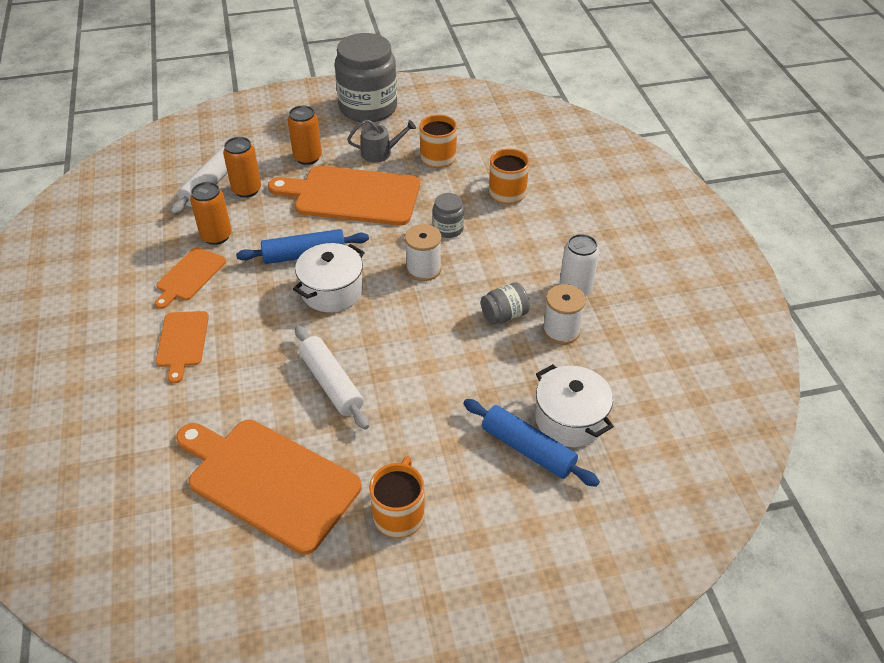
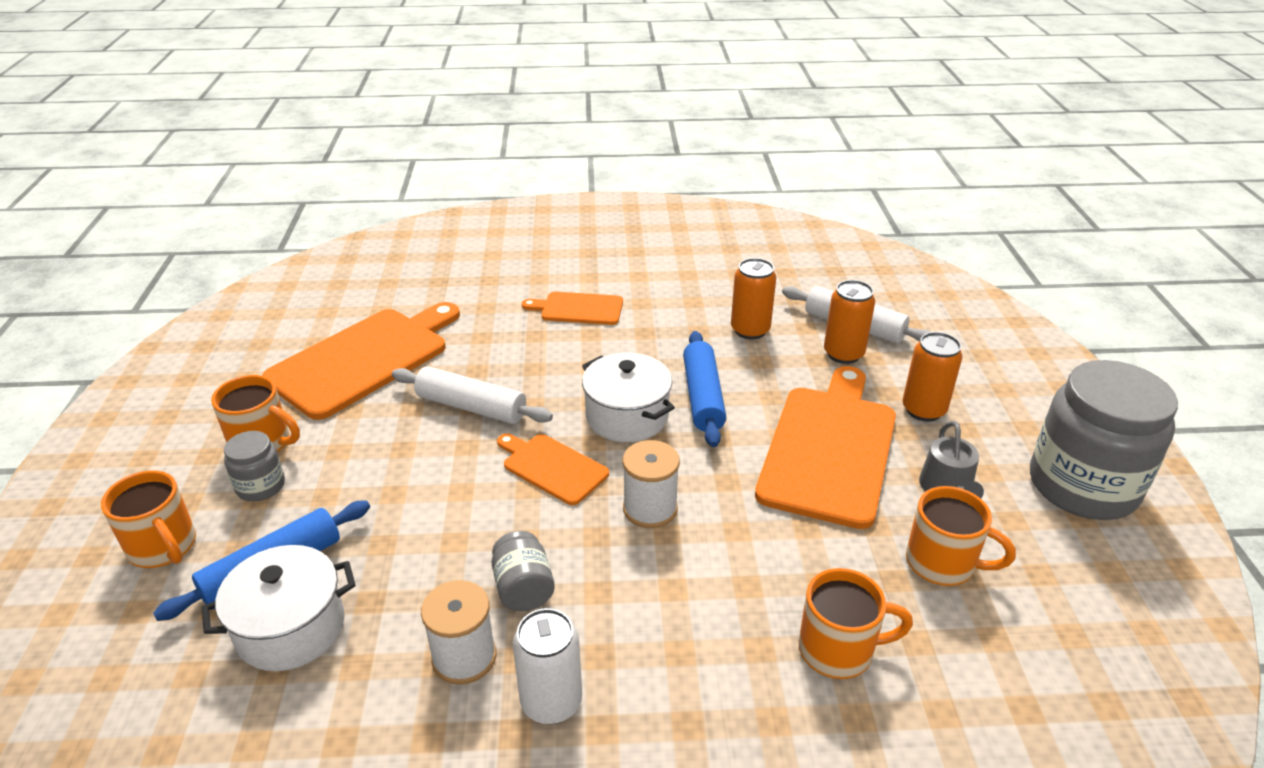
camera: 100 degrees right, 10 degrees down
orange cutting board [155,247,226,309] -> orange cutting board moved to [497,433,609,505]
white rolling pin [295,326,369,430] -> white rolling pin turned 45 degrees clockwise [392,366,553,424]
grey jar [433,193,464,238] -> grey jar moved to [224,431,285,501]
none -> orange mug [101,470,196,568]

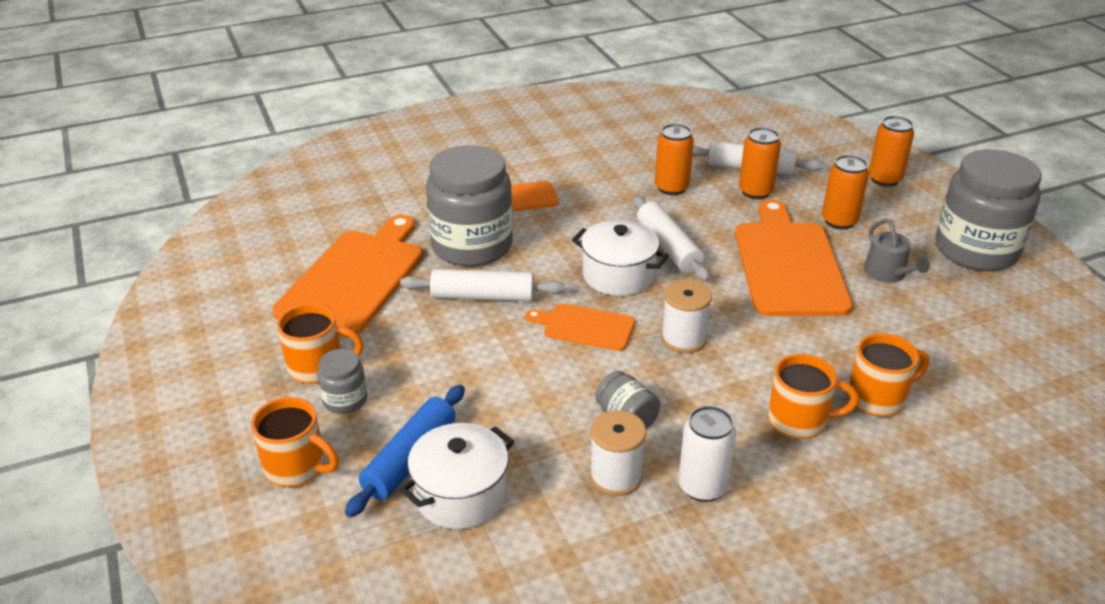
camera: 20 degrees left, 0 degrees up
blue rolling pin [683,331,726,447] -> white rolling pin [633,196,710,282]
orange mug [906,486,1016,586] -> orange mug moved to [768,354,859,439]
none -> grey jar [426,145,513,267]
none -> orange can [868,116,914,187]

